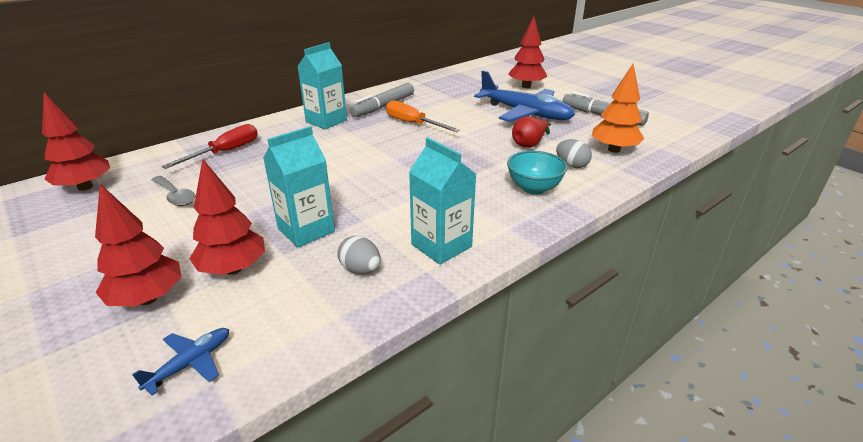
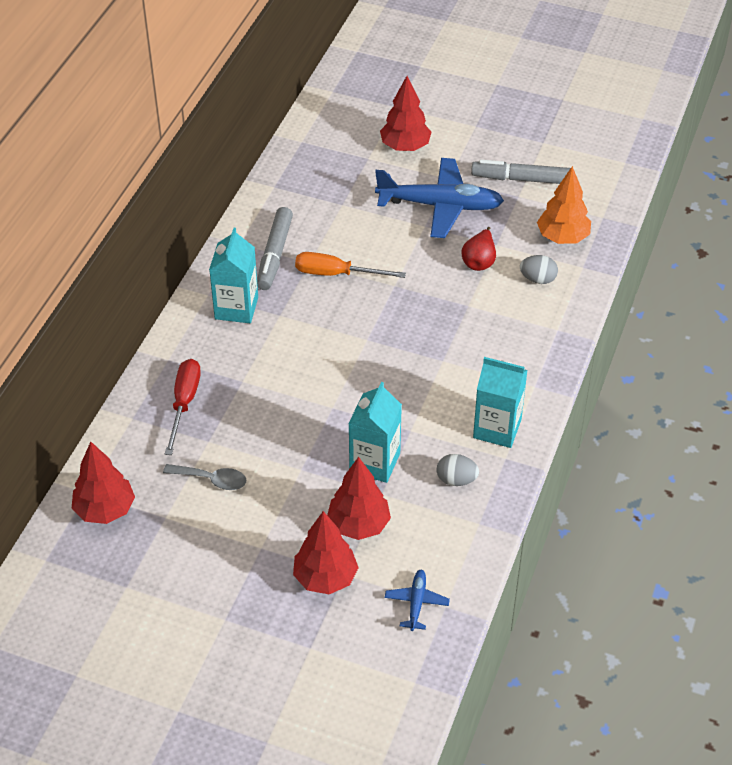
camera: 30 degrees left, 15 degrees up
turquoise bowl [507,151,568,195] -> none

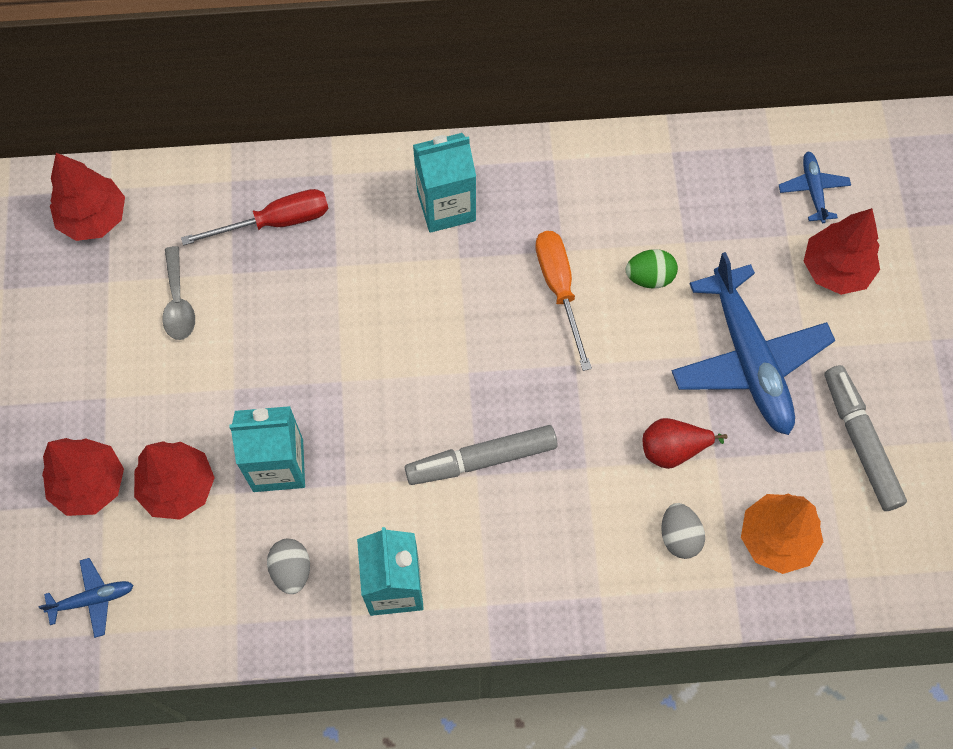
camera: 65 degrees right, 20 degrees up
grey marker [257,207,293,290] -> grey marker moved to [405,425,558,485]
none -> green egg [626,249,678,289]
none -> blue plane [779,151,851,223]

